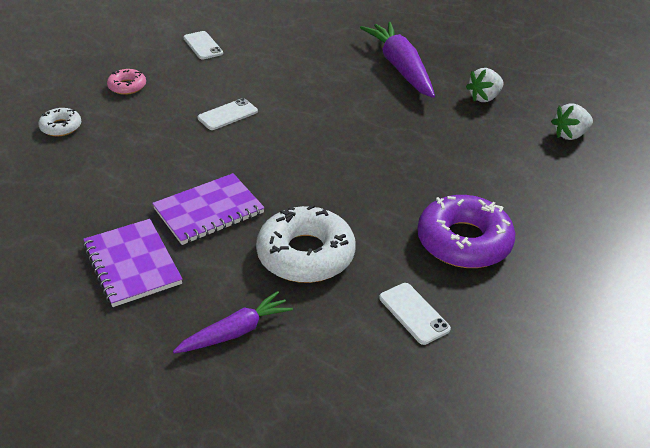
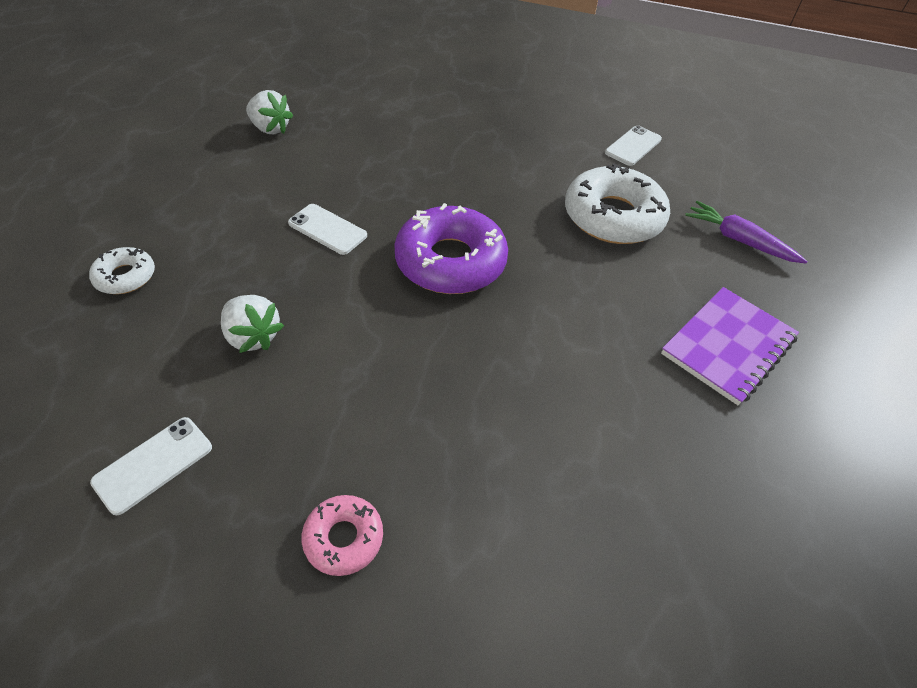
camera: 110 degrees left, 10 degrees up
white donut [38,108,82,136] -> white donut moved to [89,247,155,294]
purple notebook [152,173,265,245] -> none
white phone [198,98,258,130] -> white phone moved to [288,204,367,255]
purple carrot [360,22,435,98] -> none
purple donut [417,195,515,268] -> purple donut moved to [394,203,508,294]
white strawberry [551,103,593,140] -> white strawberry moved to [221,295,284,353]

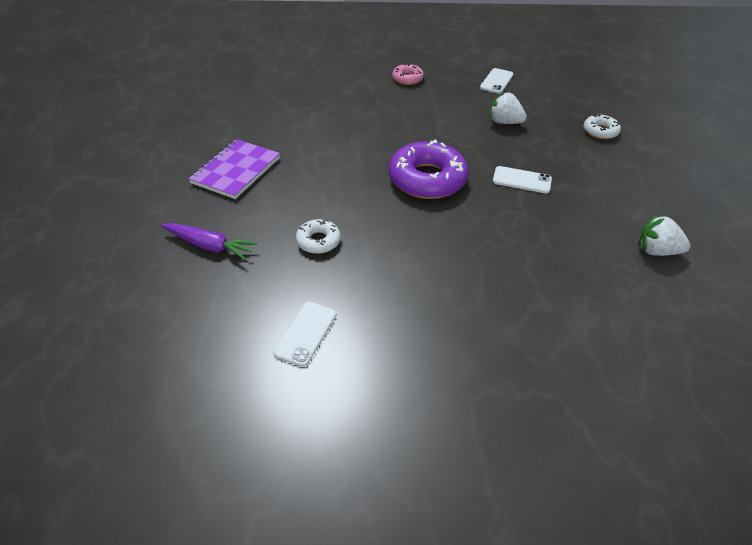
camera: 165 degrees right, 5 degrees down
white donut [565,163,670,244] -> white donut [296,219,341,254], size x0.50

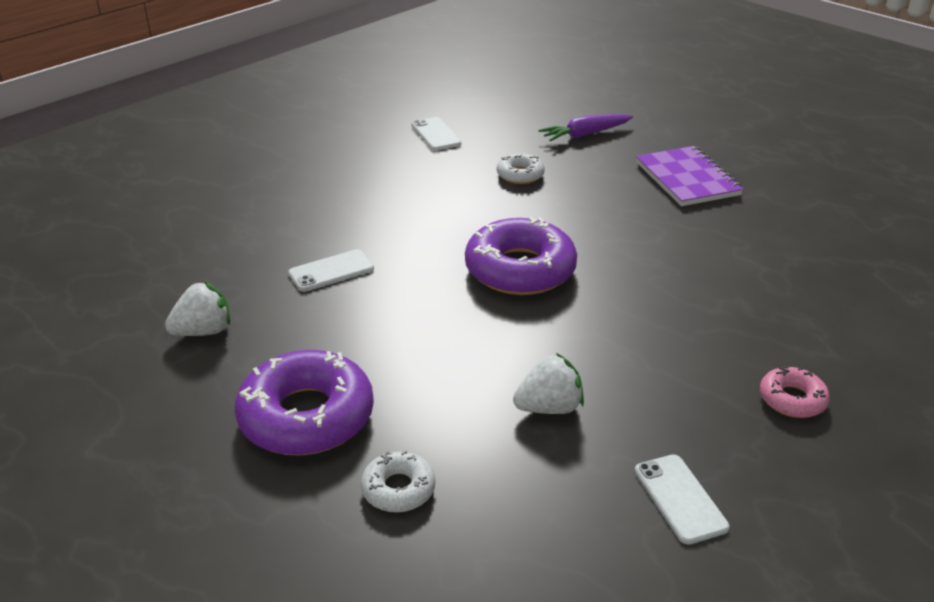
camera: 135 degrees right, 10 degrees down
white phone [493,166,552,194] -> white phone moved to [288,249,374,292]
none -> purple donut [235,350,374,456]

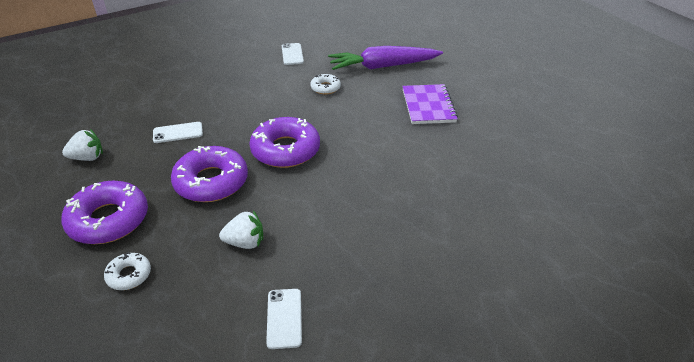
camera: 15 degrees right, 5 degrees up
purple carrot [538,114,633,142] -> purple carrot [328,46,443,70], size x1.74
pink donut [760,365,830,418] -> none
none -> purple donut [171,146,248,202]

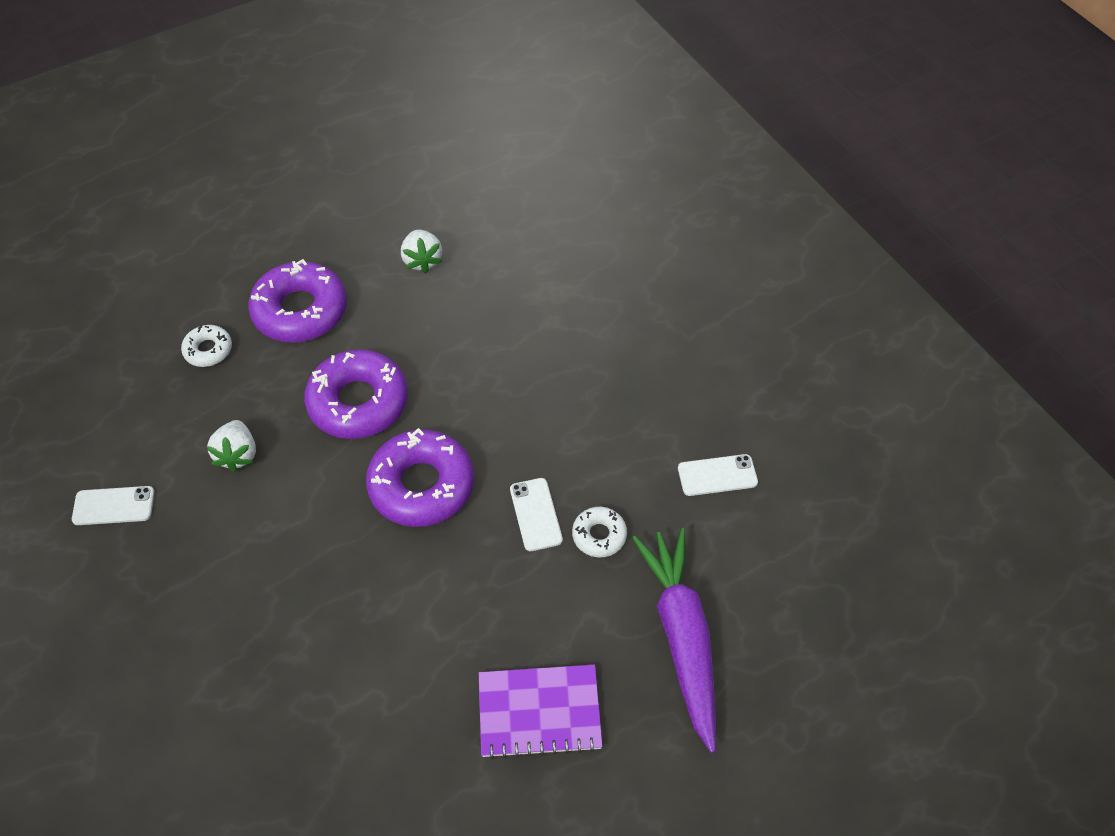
camera: 90 degrees right, 15 degrees up
white phone [153,122,203,143] -> white phone moved to [510,478,563,551]

